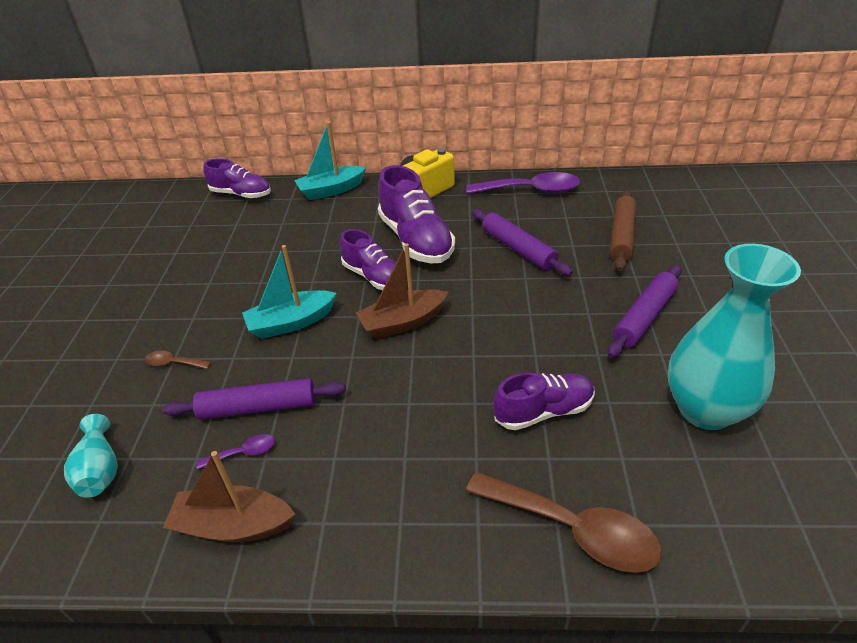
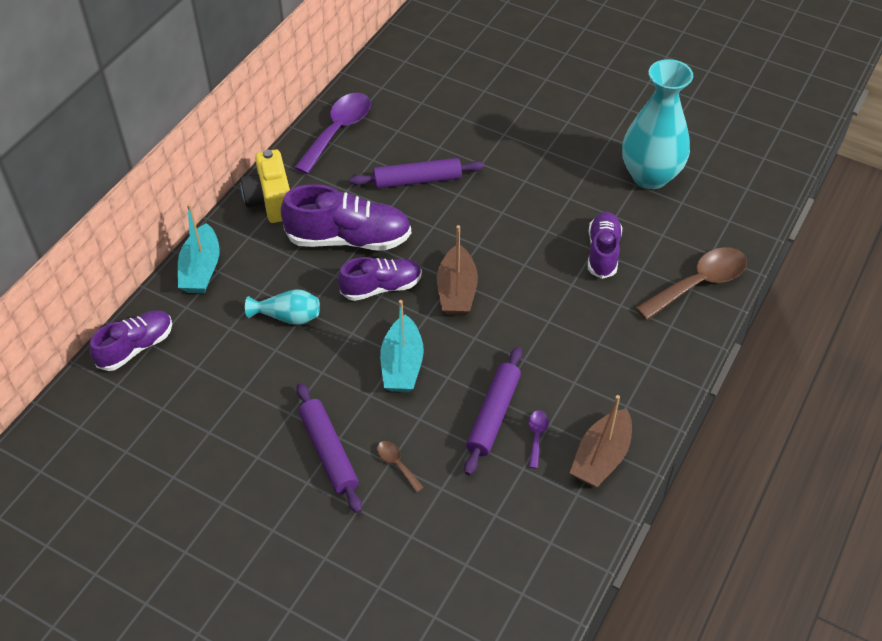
camera: 65 degrees left, 10 degrees up
turquoise vase [64,414,118,498] -> turquoise vase moved to [245,289,320,325]
brown spoon [145,350,211,369] -> brown spoon turned 105 degrees clockwise [377,441,424,493]
purple rolling pin [608,265,682,358] -> purple rolling pin moved to [296,383,362,513]
brown rolling pin [610,190,636,271] -> none

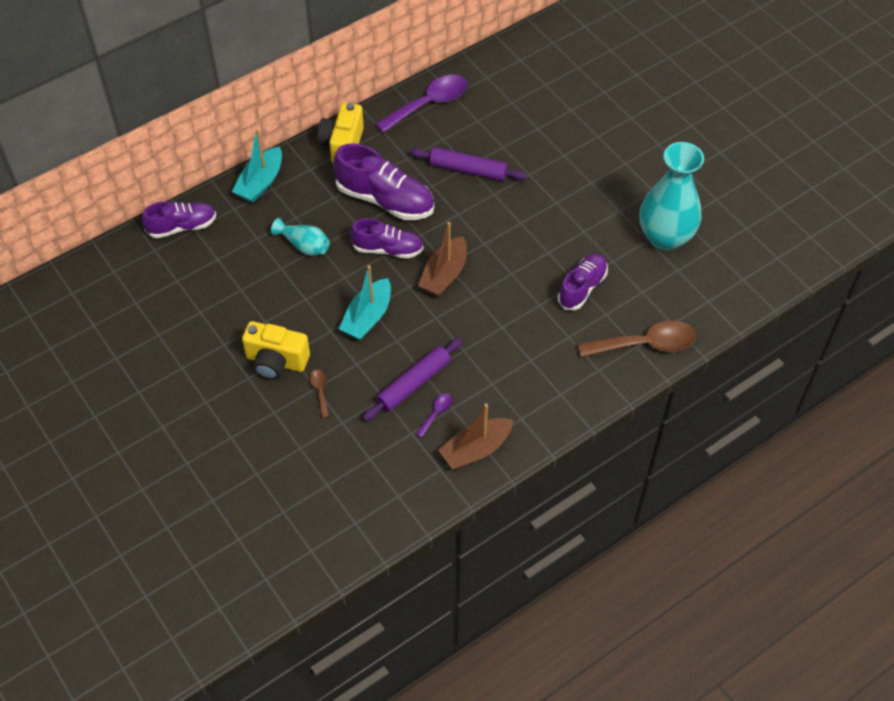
camera: 25 degrees right, 5 degrees up
purple rolling pin [296,383,362,513] -> yellow camera [242,321,310,380]

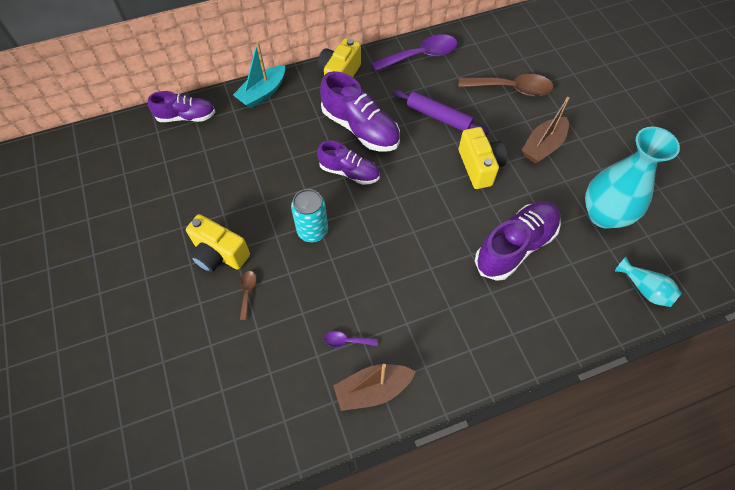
camera: 15 degrees right, 5 degrees up
turquoise vase [271,218,330,256] -> turquoise vase moved to [615,257,682,307]
turquoise boat [339,265,391,340] -> turquoise can [291,189,328,242]
purple rolling pin [363,338,463,421] -> none
purple spoon [416,393,453,438] -> purple spoon turned 135 degrees counterclockwise [324,331,378,347]
brown boat [418,222,467,297] -> brown boat moved to [522,97,569,164]
purple shoe [558,254,608,310] -> purple shoe [475,202,561,281], size x1.55
brown spoon [578,321,696,357] -> brown spoon moved to [459,74,554,96]
none -> yellow camera [459,127,507,189]

